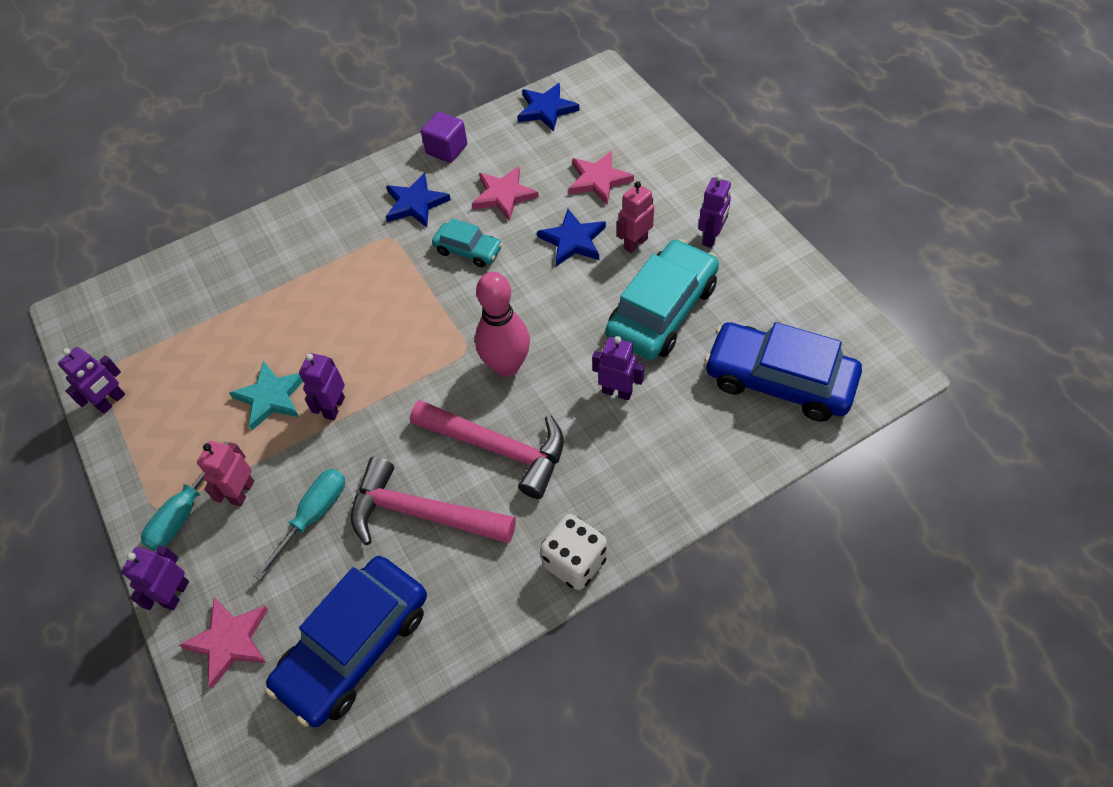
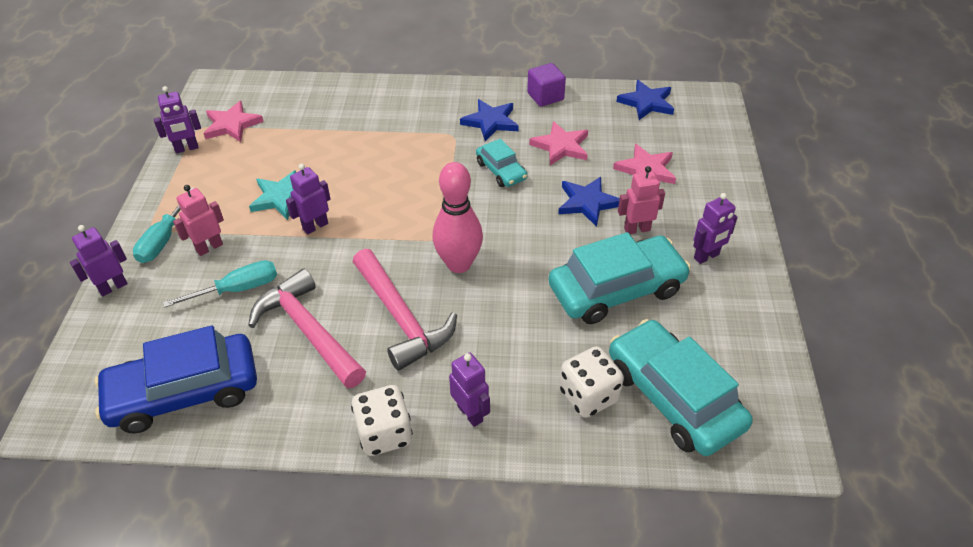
camera: 30 degrees right, 10 degrees down
turquoise screwdriver [141,441,229,551] -> turquoise screwdriver turned 45 degrees counterclockwise [133,187,194,263]
pink star [179,598,268,689] -> pink star moved to [203,101,264,142]
purple robot [592,336,644,400] -> purple robot moved to [449,352,490,427]
blue car [704,322,862,422] -> turquoise car [609,319,753,456]
none -> white dice [560,346,624,418]

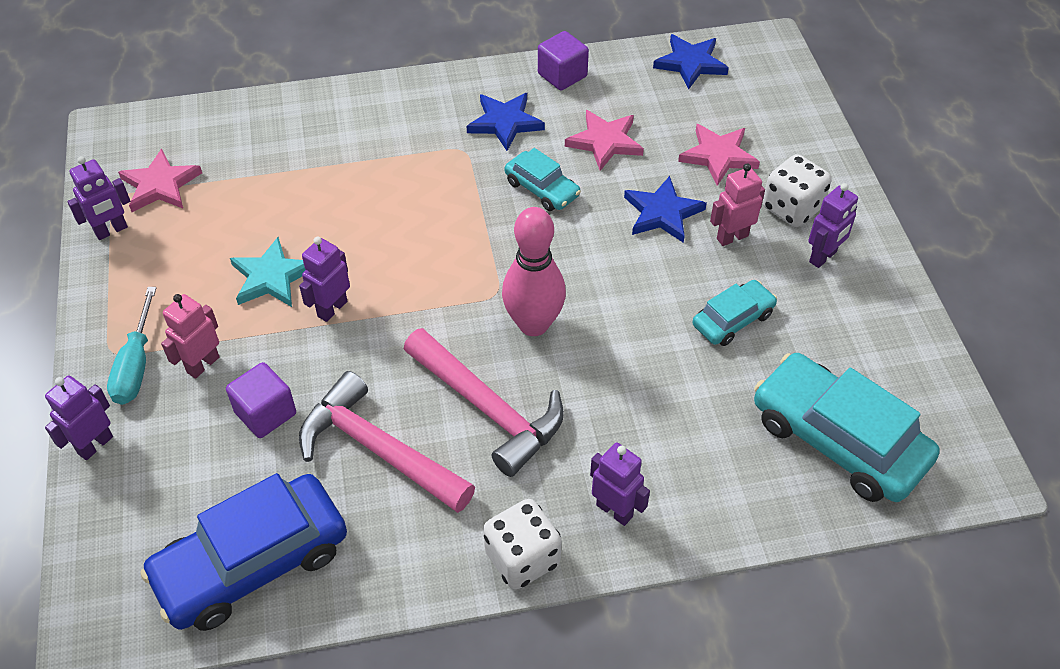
camera: 15 degrees left, 5 degrees up
turquoise screwdriver [163,260,277,308] -> purple cube [226,362,296,438]
turquoise car [548,232,691,324] -> turquoise car [693,280,777,346], size x0.53
white dice [560,346,624,418] -> white dice moved to [763,154,831,227]

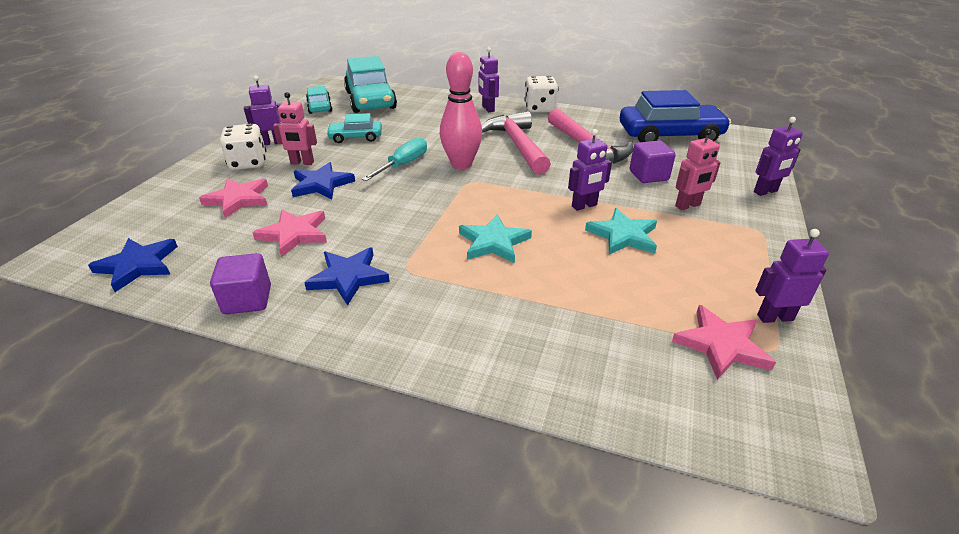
camera: 150 degrees left, 15 degrees down
turquoise screwdriver [107,287,157,405] -> turquoise screwdriver moved to [361,137,427,181]
turquoise car [504,148,581,211] -> turquoise car moved to [306,86,332,114]
none -> turquoise star [459,214,532,263]

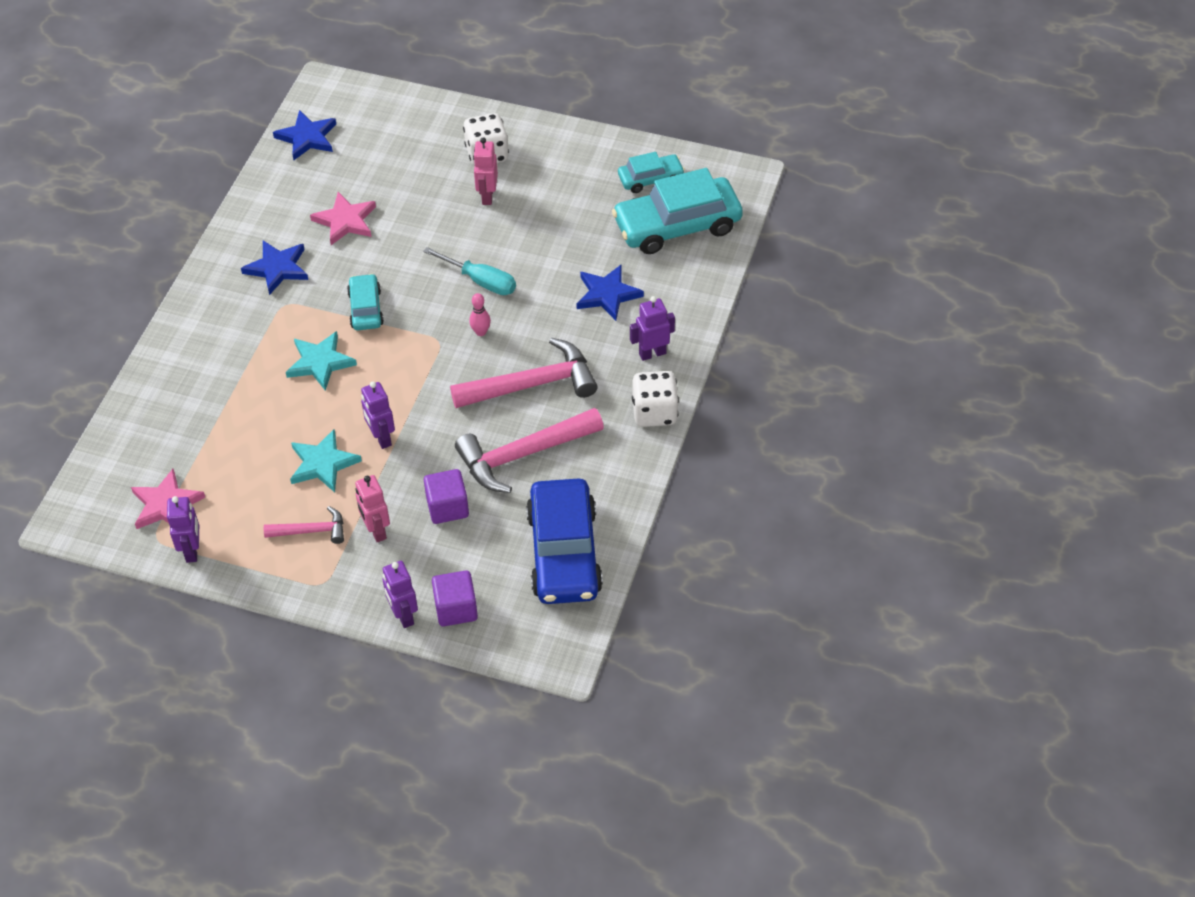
camera: 90 degrees right, 15 degrees up
pink star [199,178,268,218] -> none
purple cube [210,253,271,314] -> purple cube moved to [432,570,478,626]
purple robot [244,76,282,145] -> none
blue star [291,162,355,199] -> blue star moved to [576,265,644,321]
turquoise car [326,113,382,143] -> turquoise car moved to [347,274,384,330]
pink bowling pin [440,52,482,169] -> pink bowling pin [469,293,491,336], size x0.44
none -> pink hammer [264,506,344,544]

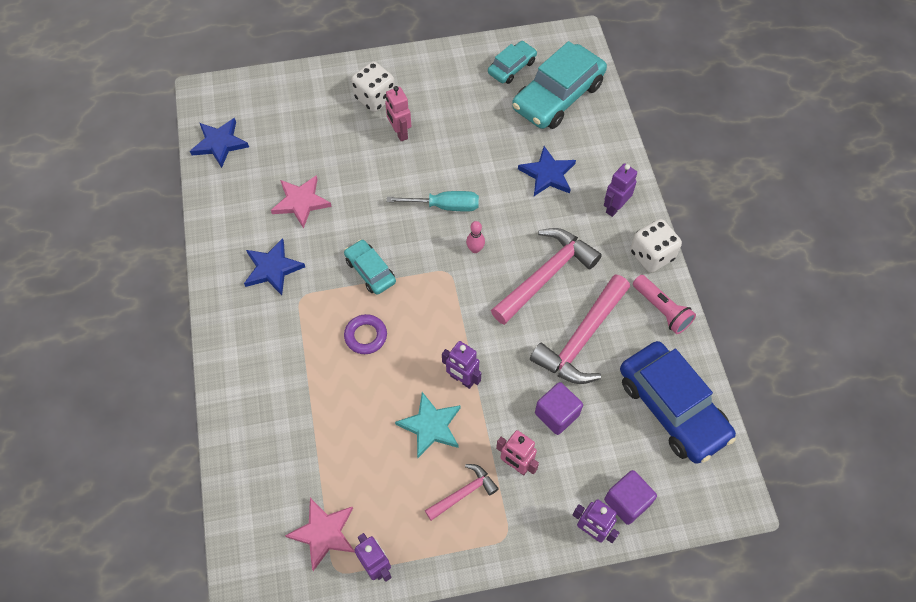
camera: 30 degrees left, 10 degrees up
turquoise star [286,331,357,391] -> purple ring [344,314,387,354]
none -> pink flashlight [633,275,696,334]

